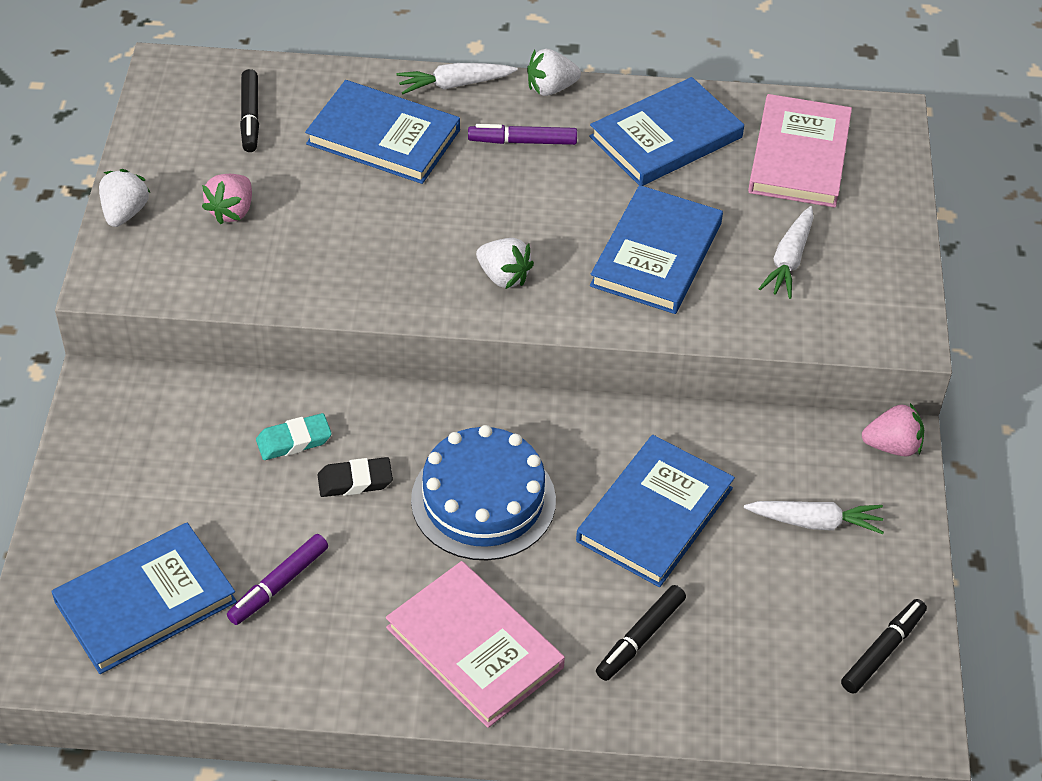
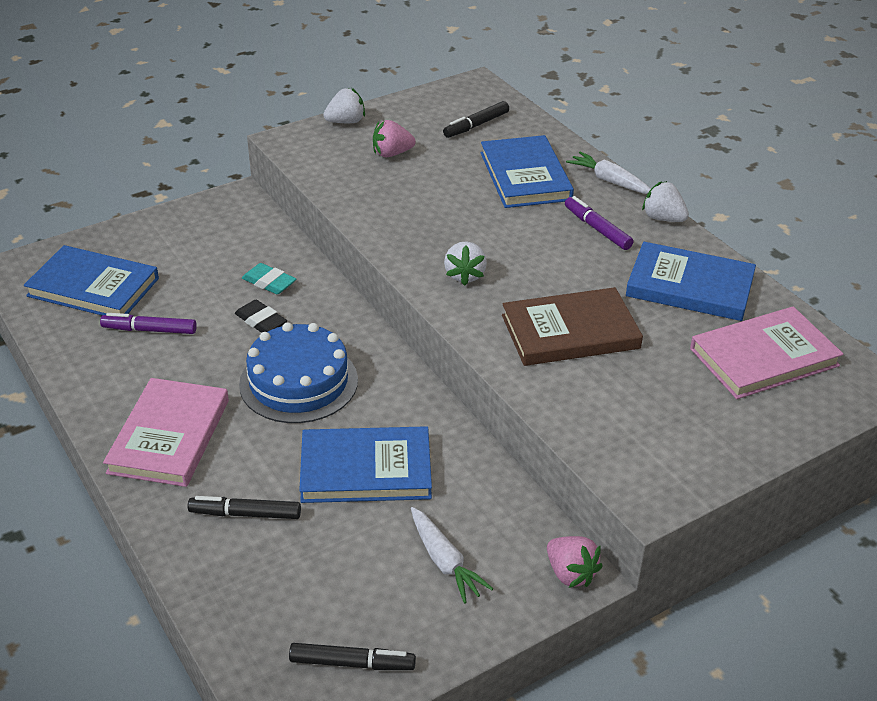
camera: 55 degrees right, 10 degrees down
blue book [590,185,723,314] -> brown book [502,287,643,366]
white carrot [759,206,814,299] -> none

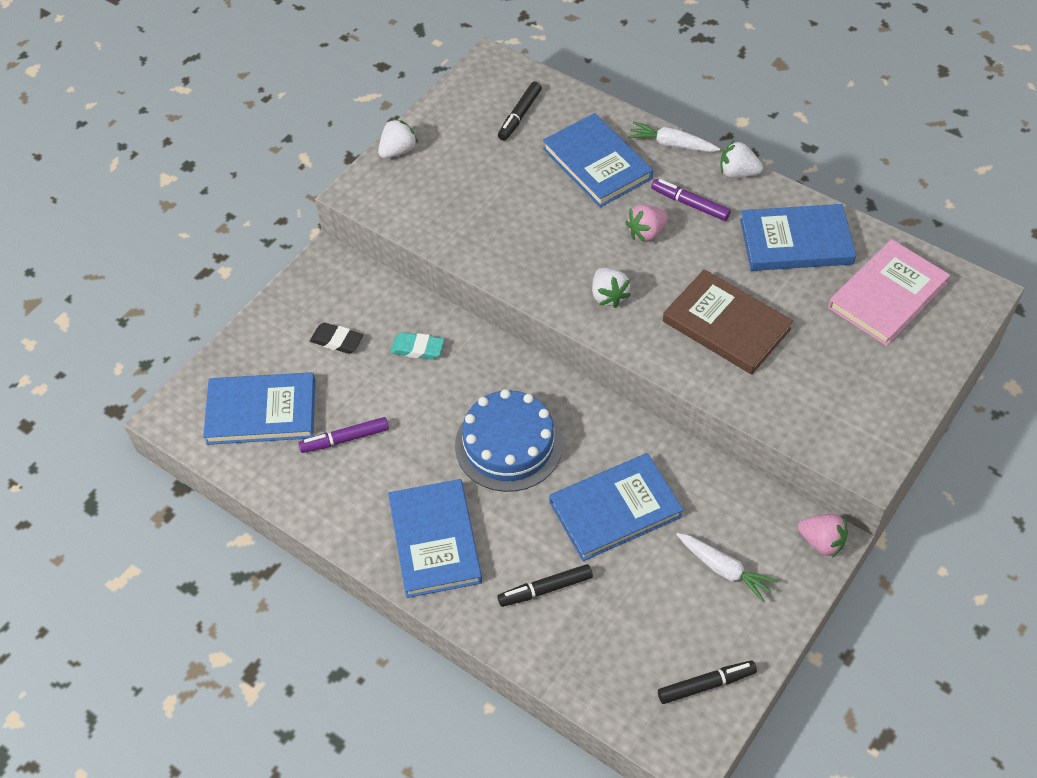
camera: 20 degrees left, 15 degrees up
pink book [103,378,229,487] -> blue book [388,479,482,598]
black eraser [235,300,287,333] -> black eraser moved to [310,323,363,354]
pink strawberry [373,120,416,157] -> pink strawberry moved to [625,204,668,243]
brown book [502,287,643,366] -> brown book turned 75 degrees clockwise [663,269,793,375]

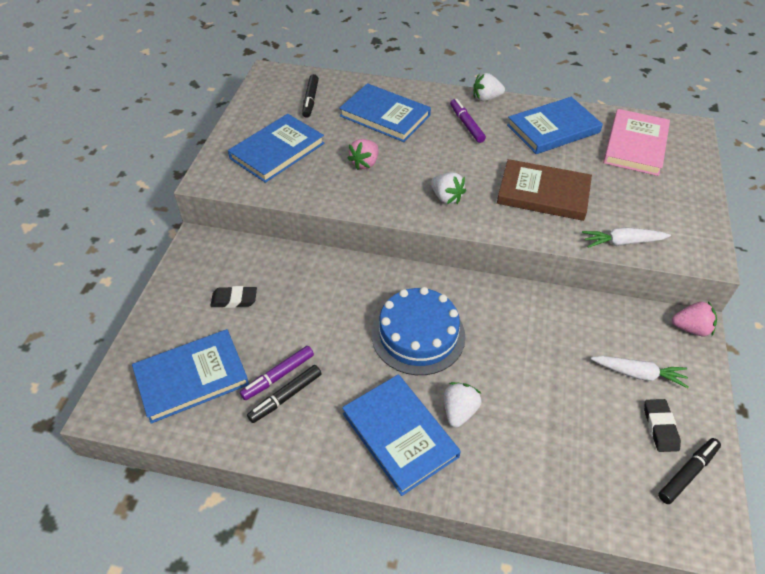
camera: 25 degrees left, 5 degrees down
white strawberry [378,118,418,158] -> white strawberry moved to [444,382,482,428]
turquoise eraser [390,332,444,360] -> none
black marker [497,564,593,607] -> black marker moved to [247,365,322,423]
blue book [549,453,683,561] -> blue book moved to [228,114,325,183]
pink strawberry [625,204,668,243] -> pink strawberry moved to [347,139,378,170]
white carrot [628,121,720,152] -> white carrot moved to [582,227,671,248]
purple marker [651,179,731,221] -> purple marker turned 60 degrees clockwise [450,99,486,143]
none -> black eraser [644,399,681,452]

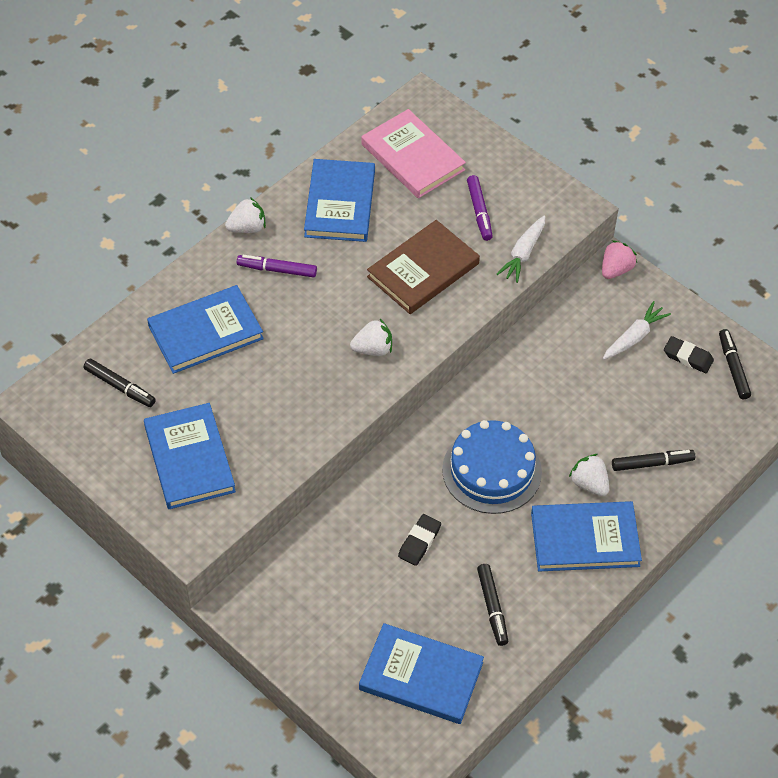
camera: 60 degrees left, 5 degrees up
blue book [132,329,249,424] -> blue book turned 75 degrees counterclockwise [359,623,484,724]
black eraser [210,286,257,308] -> black eraser moved to [398,514,441,566]
purple marker [240,346,314,400] -> purple marker moved to [467,175,493,241]
pink strawberry [347,139,378,170] -> none
white strawberry [473,73,505,101] -> white strawberry turned 135 degrees counterclockwise [225,197,266,233]
none -> black marker [612,450,695,471]

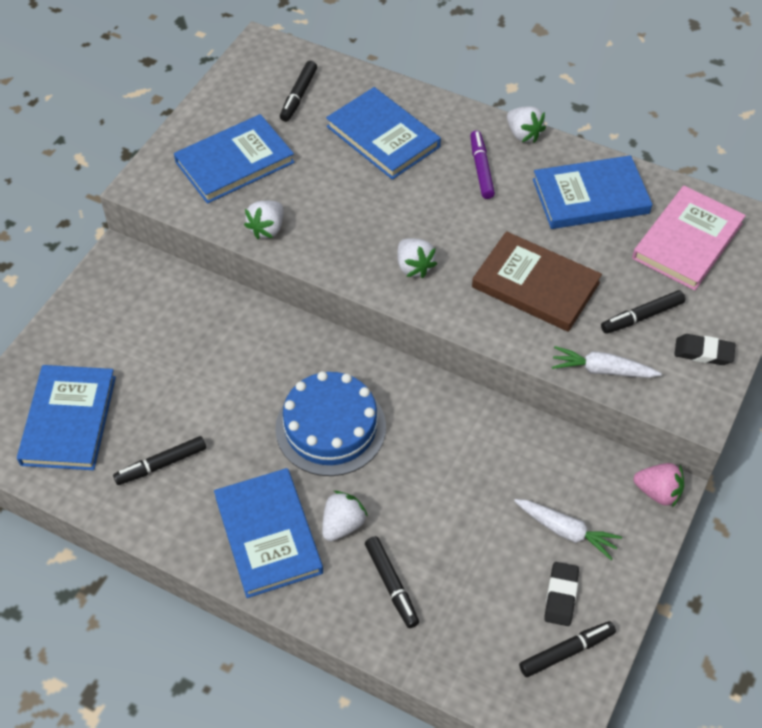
camera: 75 degrees right, 0 degrees up
black eraser [398,514,441,566] -> black eraser moved to [674,334,736,365]
purple marker [467,175,493,241] -> black marker [601,290,685,334]
none -> white strawberry [244,201,284,239]

